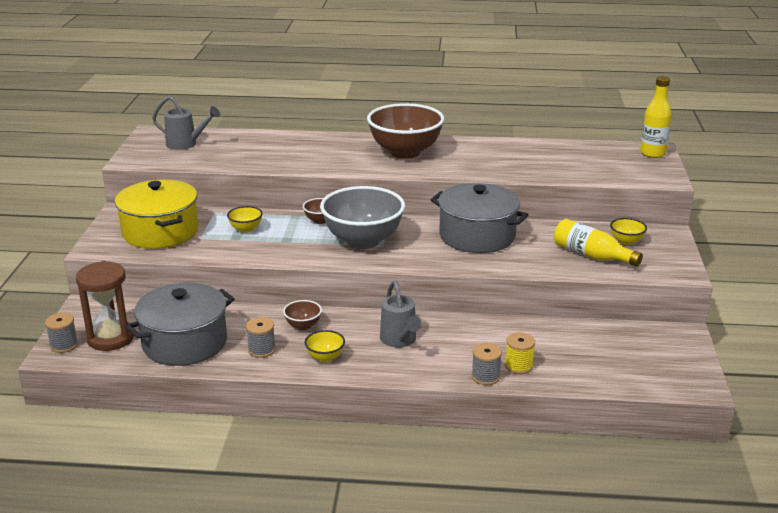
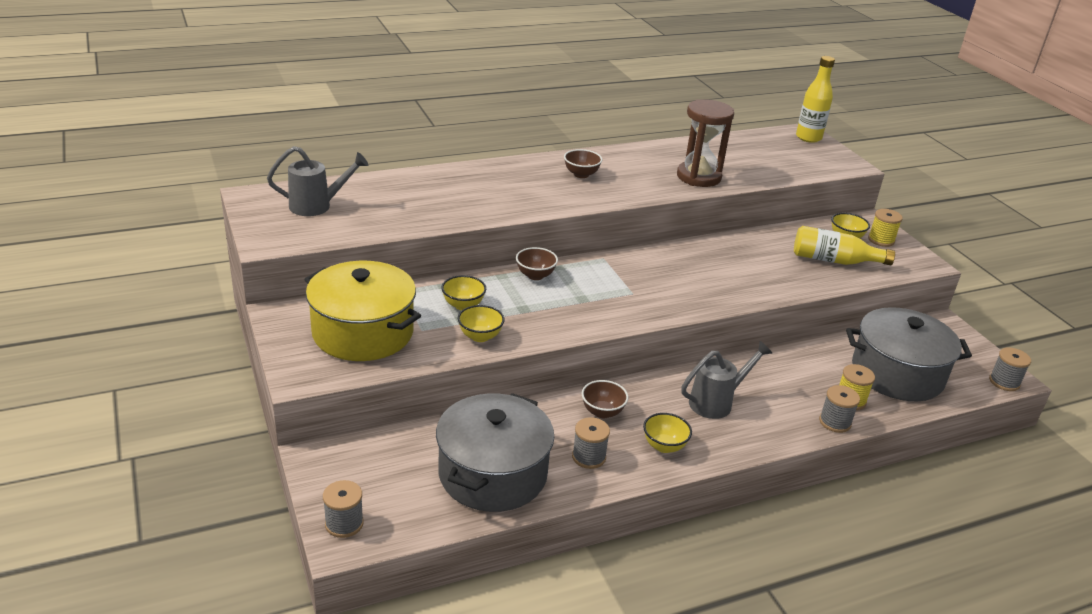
camera: 30 degrees left, 5 degrees up
brown hourglass [76,261,134,351] -> brown hourglass moved to [677,99,734,187]
grey bowl [320,186,405,249] -> none
brown bowl [367,103,445,159] -> brown bowl [564,149,602,178], size x0.43
grey watering can [380,280,422,347] -> grey watering can turned 75 degrees counterclockwise [681,341,773,419]
grey pot [430,183,529,253] -> grey pot moved to [846,307,972,401]
none -> yellow bowl [458,305,504,342]
none -> yellow spool [868,209,903,247]
none -> grey spool [989,347,1031,391]

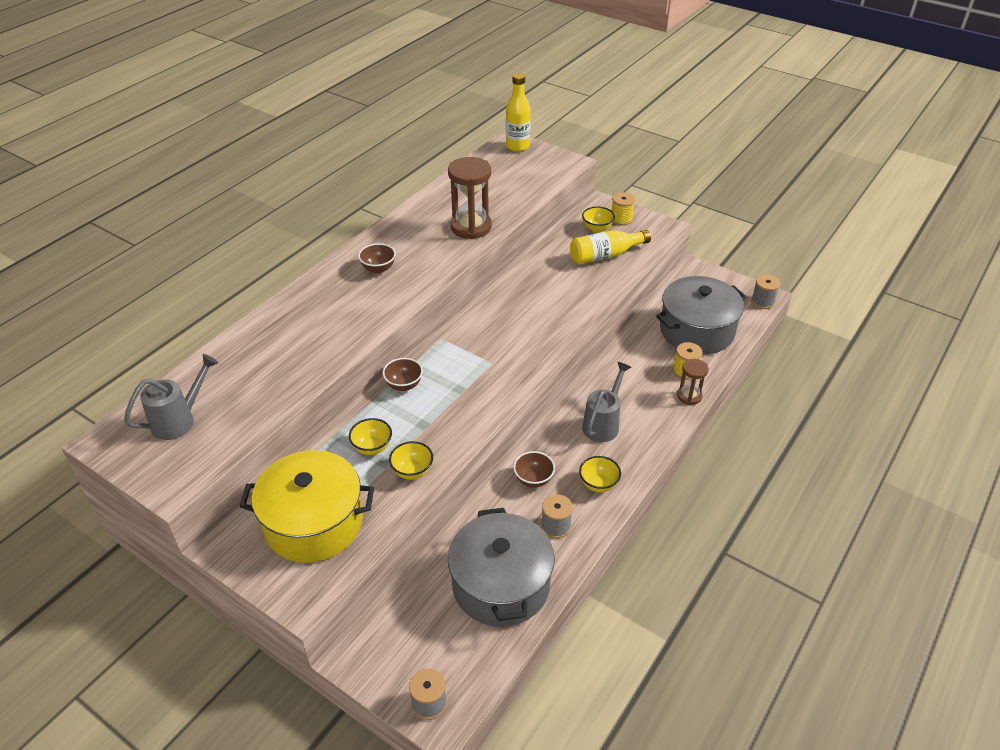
camera: 30 degrees left, 10 degrees up
grey spool [819,385,860,433] -> brown hourglass [677,359,709,405]

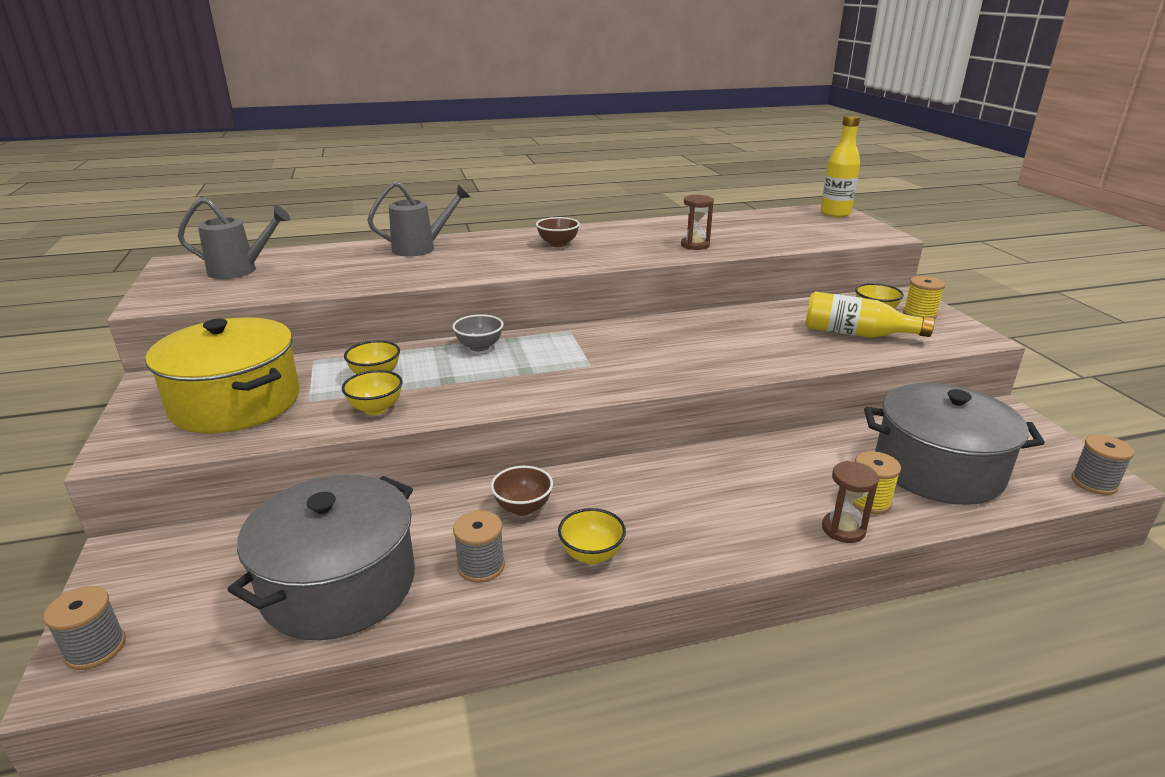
camera: 40 degrees right, 15 degrees down
brown bowl [383,358,423,391] -> grey bowl [452,314,503,352]
brown hourglass [448,157,492,239] -> brown hourglass [681,195,714,250], size x0.56
grey watering can [582,362,631,442] -> grey watering can moved to [367,181,470,257]

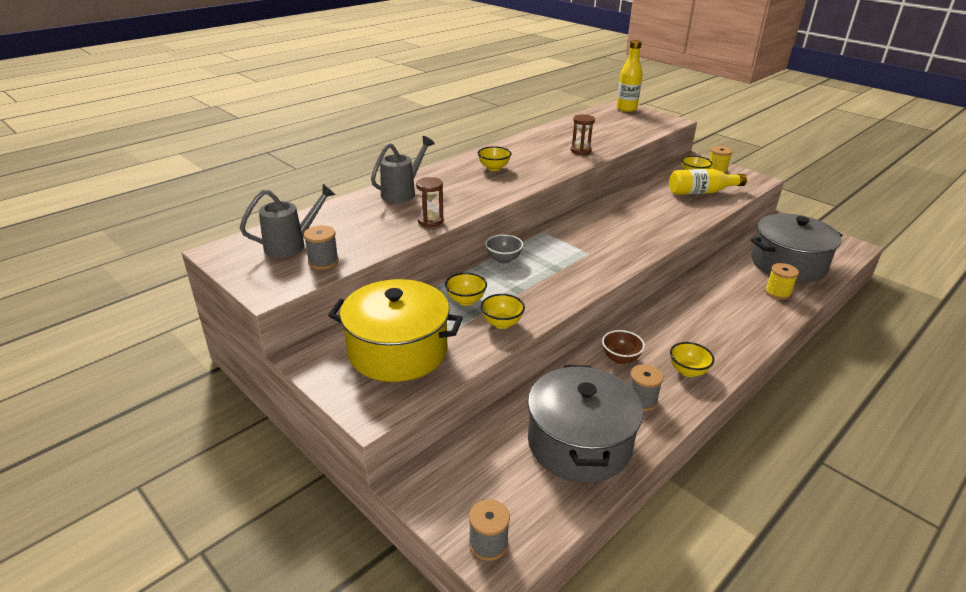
camera: 30 degrees left, 5 degrees up
brown bowl [536,217,580,247] -> yellow bowl [478,146,511,171]
brown hourglass [822,461,879,543] -> brown hourglass moved to [416,177,444,227]
grey spool [1071,435,1134,495] -> grey spool moved to [304,225,339,270]

